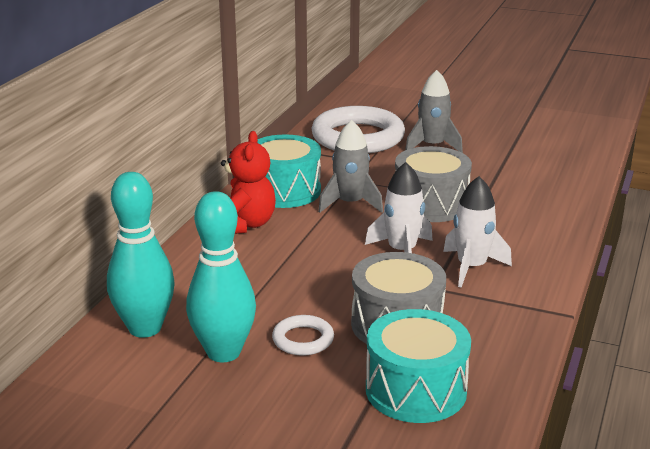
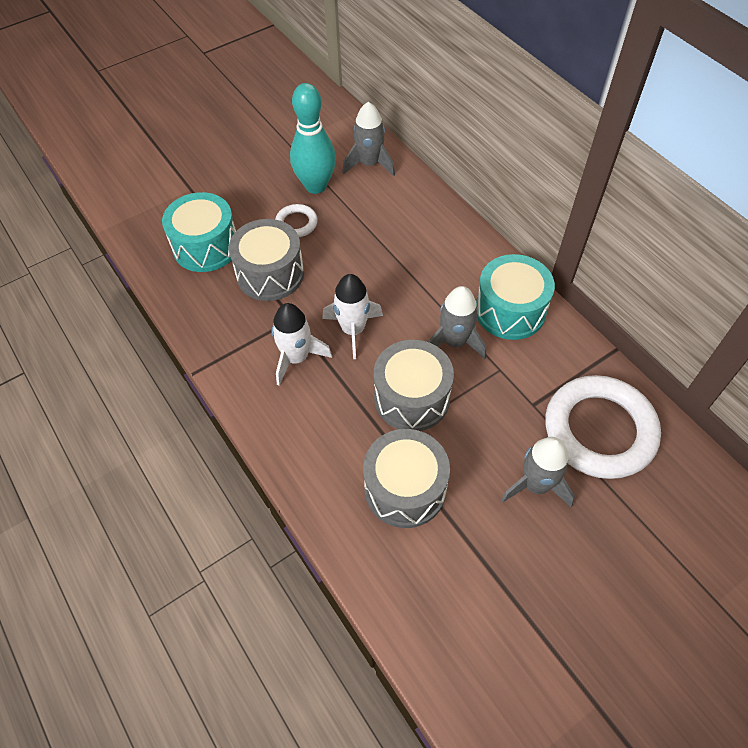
camera: 125 degrees right, 30 degrees up
turquoise bowling pin [107,172,175,338] -> grey rocket [343,102,395,176]
red teddy bear [221,131,276,234] -> none
none -> grey drum [363,429,450,528]

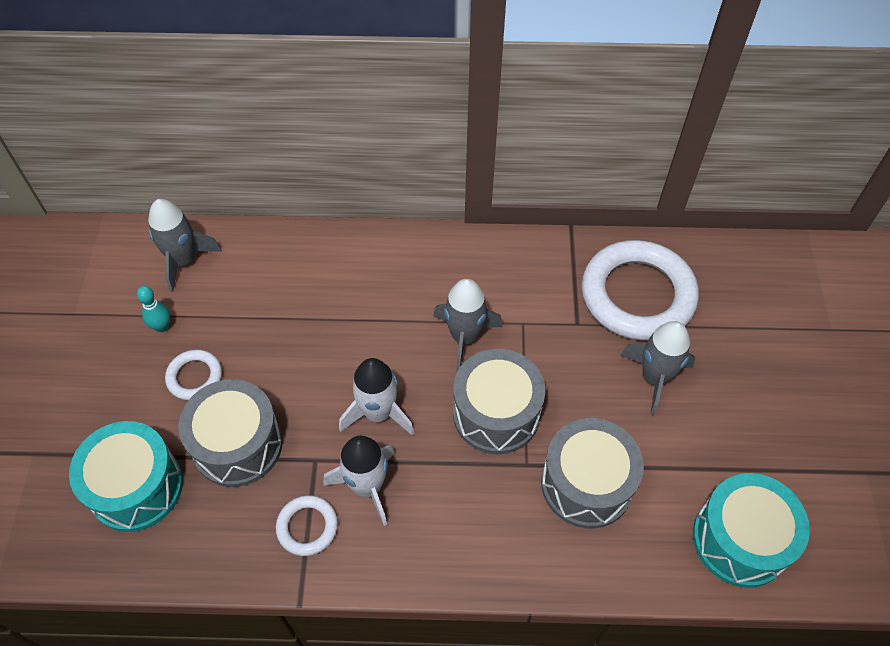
camera: 55 degrees left, 0 degrees up
turquoise bowling pin [290,83,336,194] -> turquoise bowling pin [137,286,170,332], size x0.44
turquoise drum [476,254,555,340] -> turquoise drum moved to [693,473,810,588]
none -> white ring [276,495,338,556]

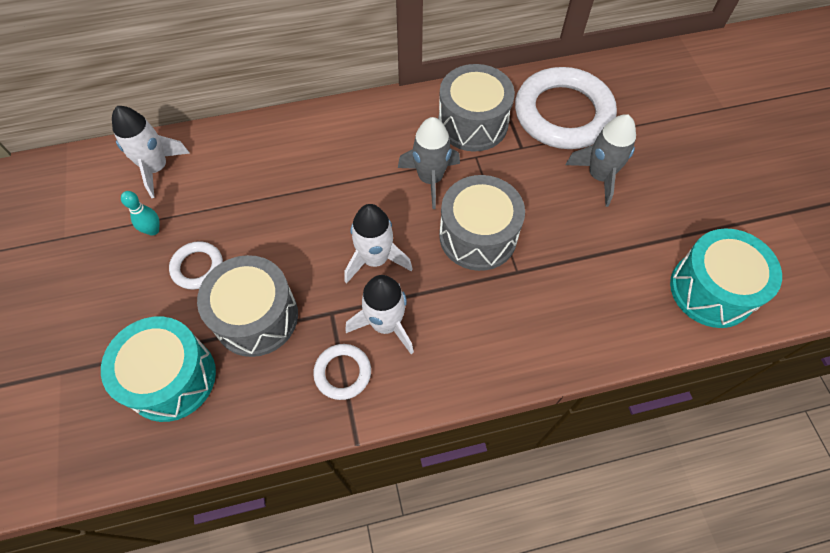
camera: 15 degrees left, 5 degrees up
grey rocket [148,199,222,292] -> white rocket [112,106,190,198]
grey drum [541,418,644,529] -> grey drum moved to [438,64,515,152]

